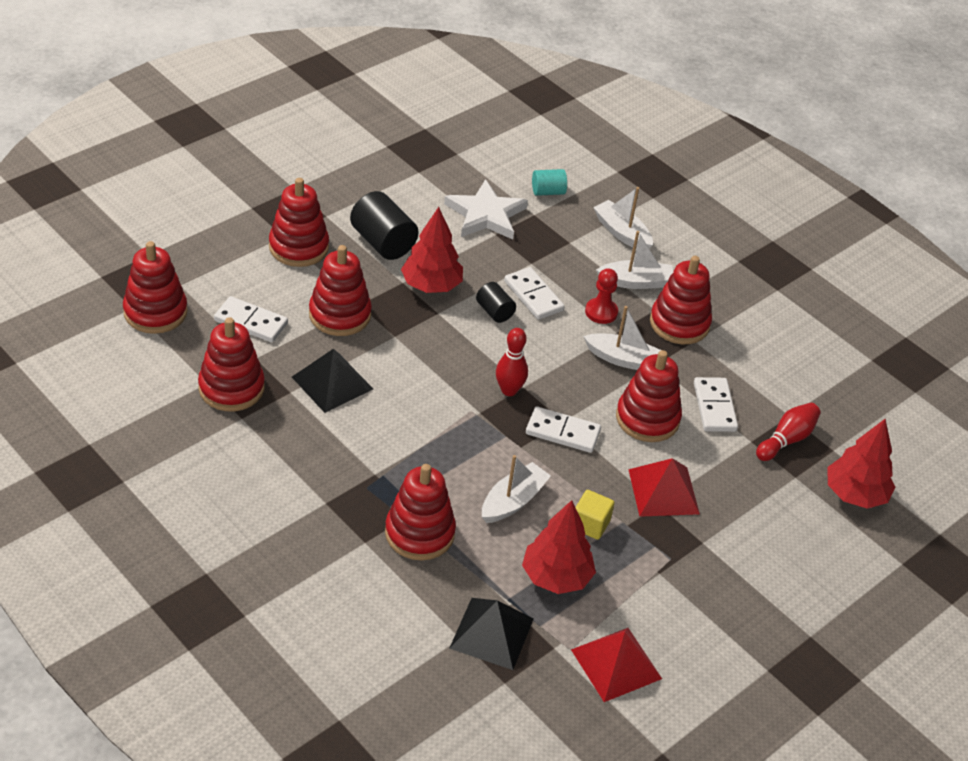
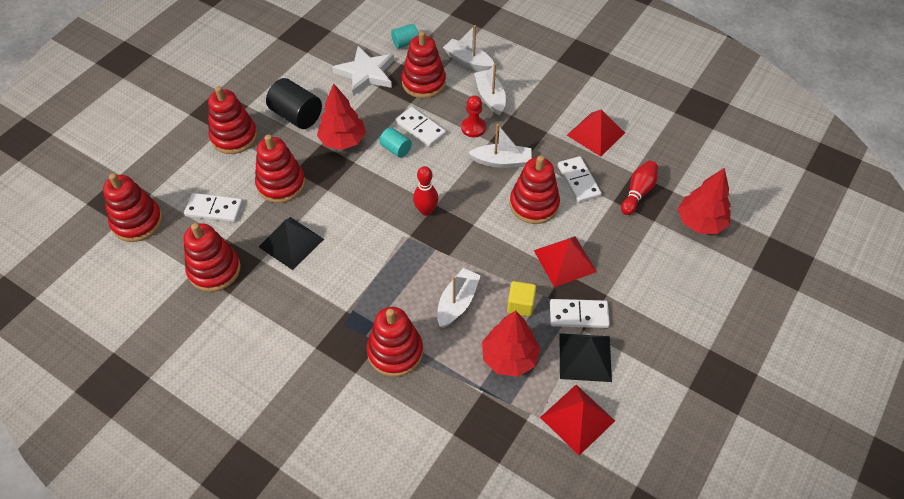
camera: 10 degrees left, 10 degrees up
black pyramid [449,598,534,670] -> black pyramid moved to [560,333,612,382]
black cylinder [476,282,516,323] -> turquoise cylinder [379,127,412,158]
white domino [526,406,601,453] -> white domino moved to [550,299,610,328]
white boat [596,231,673,289] -> white boat turned 90 degrees counterclockwise [474,63,506,116]
red stacking toy [650,256,712,344] -> red stacking toy moved to [402,31,446,98]
none -> red pyramid [567,110,625,157]

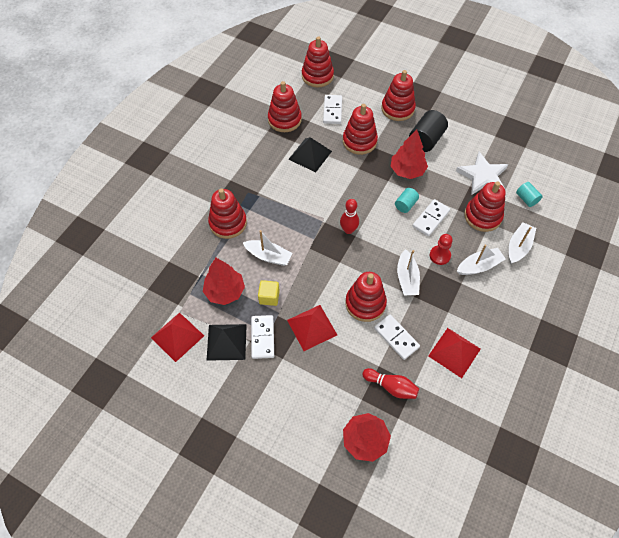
camera: 85 degrees right, 5 degrees up
white domino [558,156,602,203] -> white domino turned 75 degrees clockwise [374,315,420,360]

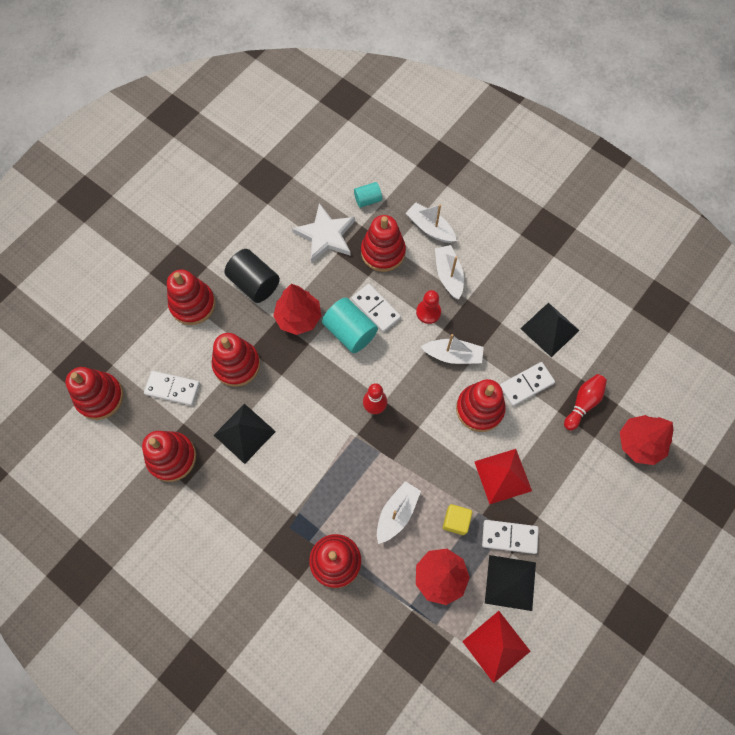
camera: 80 degrees left, 10 degrees up
turquoise cylinder [395,188,419,213] -> turquoise cylinder [322,297,378,353], size x1.75
red pyramid [428,328,481,378] -> black pyramid [520,303,580,357]

